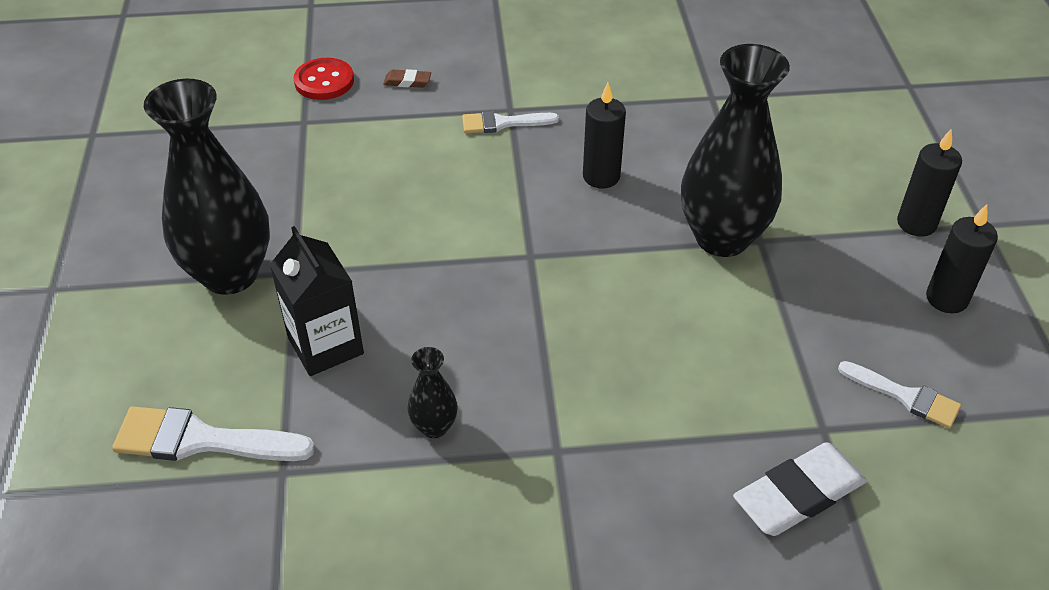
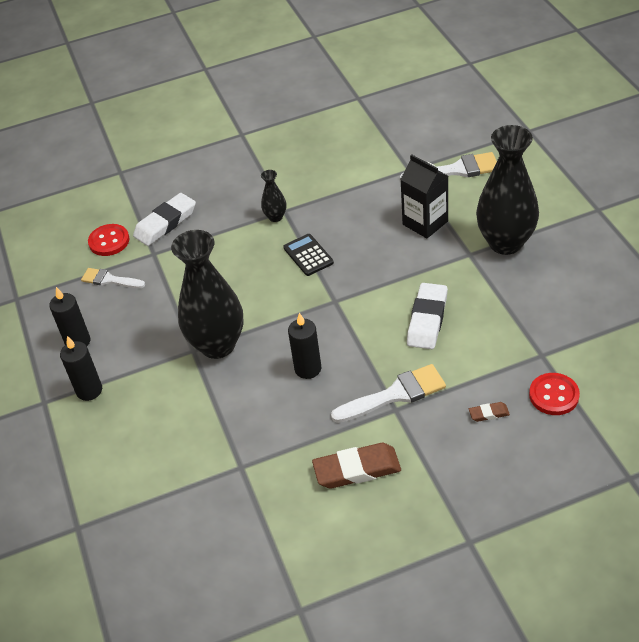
camera: 170 degrees right, 0 degrees up
black vase [408,347,458,438] -> black vase moved to [261,170,286,222]
white brush [462,111,559,133] -> white brush [331,364,446,423], size x1.57
none -> red button [88,224,129,256]
none -> black calculator [283,234,334,276]
none -> brown eraser [312,443,401,489]
none -> white eraser [407,283,448,349]

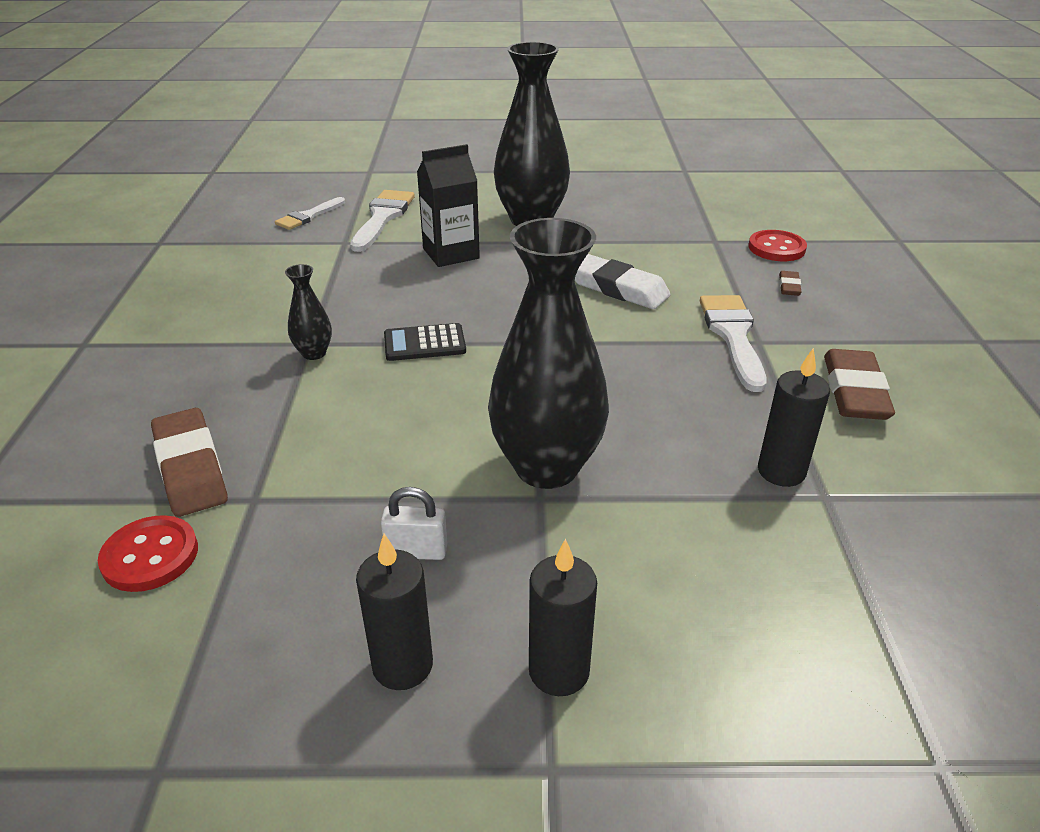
camera: 75 degrees left, 10 degrees down
white brush [81,268,145,288] -> white brush moved to [275,197,345,230]
white eraser [133,193,196,246] -> brown eraser [151,408,228,517]
black candle [288,313,321,379] -> black candle moved to [758,348,830,487]
none -> white padlock [381,487,447,560]

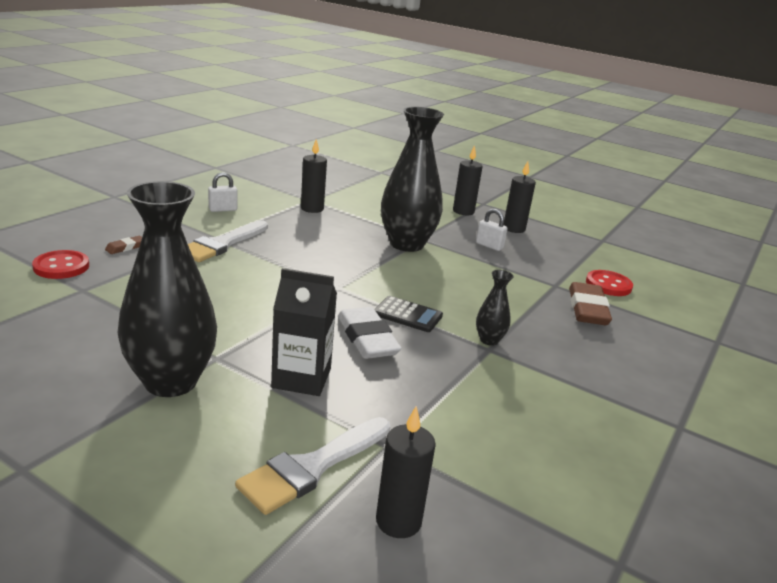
camera: 150 degrees left, 10 degrees down
white brush [275,197,345,230] -> black candle [376,406,436,538]
white eraser [575,254,670,309] -> white eraser moved to [338,307,402,359]
brown eraser [824,349,895,420] -> white padlock [208,172,238,212]

